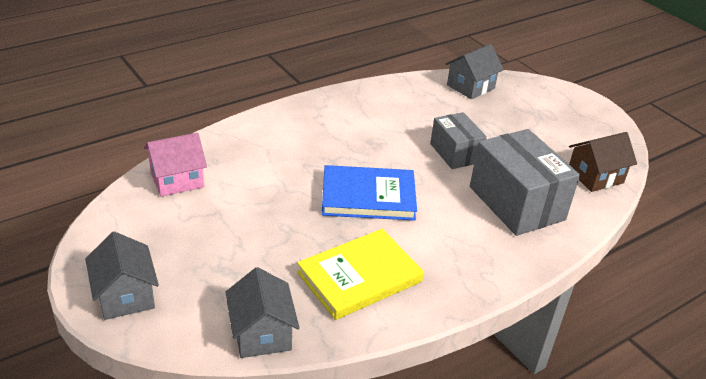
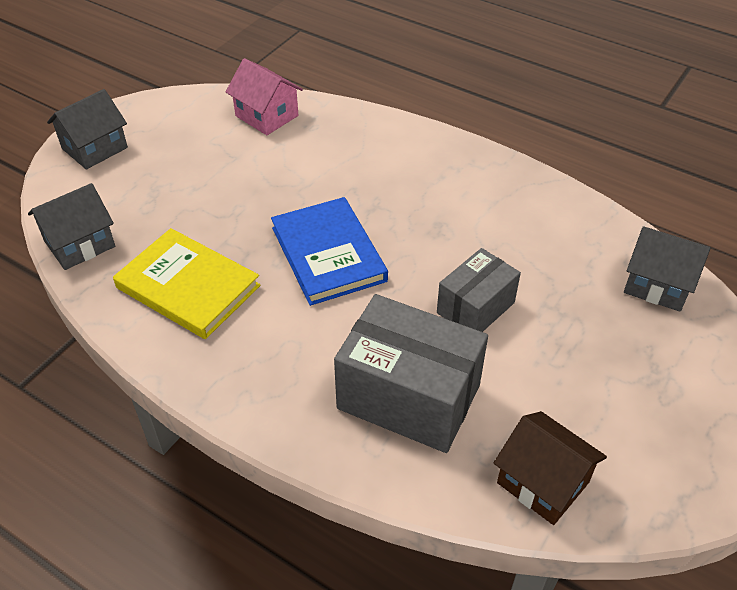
camera: 70 degrees right, 10 degrees up
grey box [470,129,580,236] -> grey box turned 75 degrees clockwise [334,294,488,453]

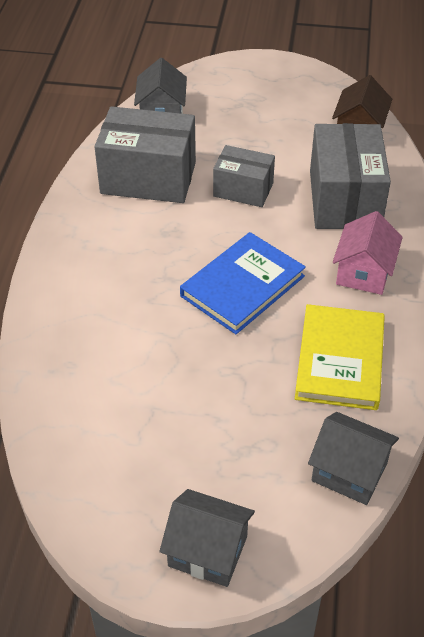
camera: 115 degrees left, 0 degrees up
pink house [226,58,303,135] -> pink house moved to [333,211,403,295]
none -> grey box [94,106,196,203]

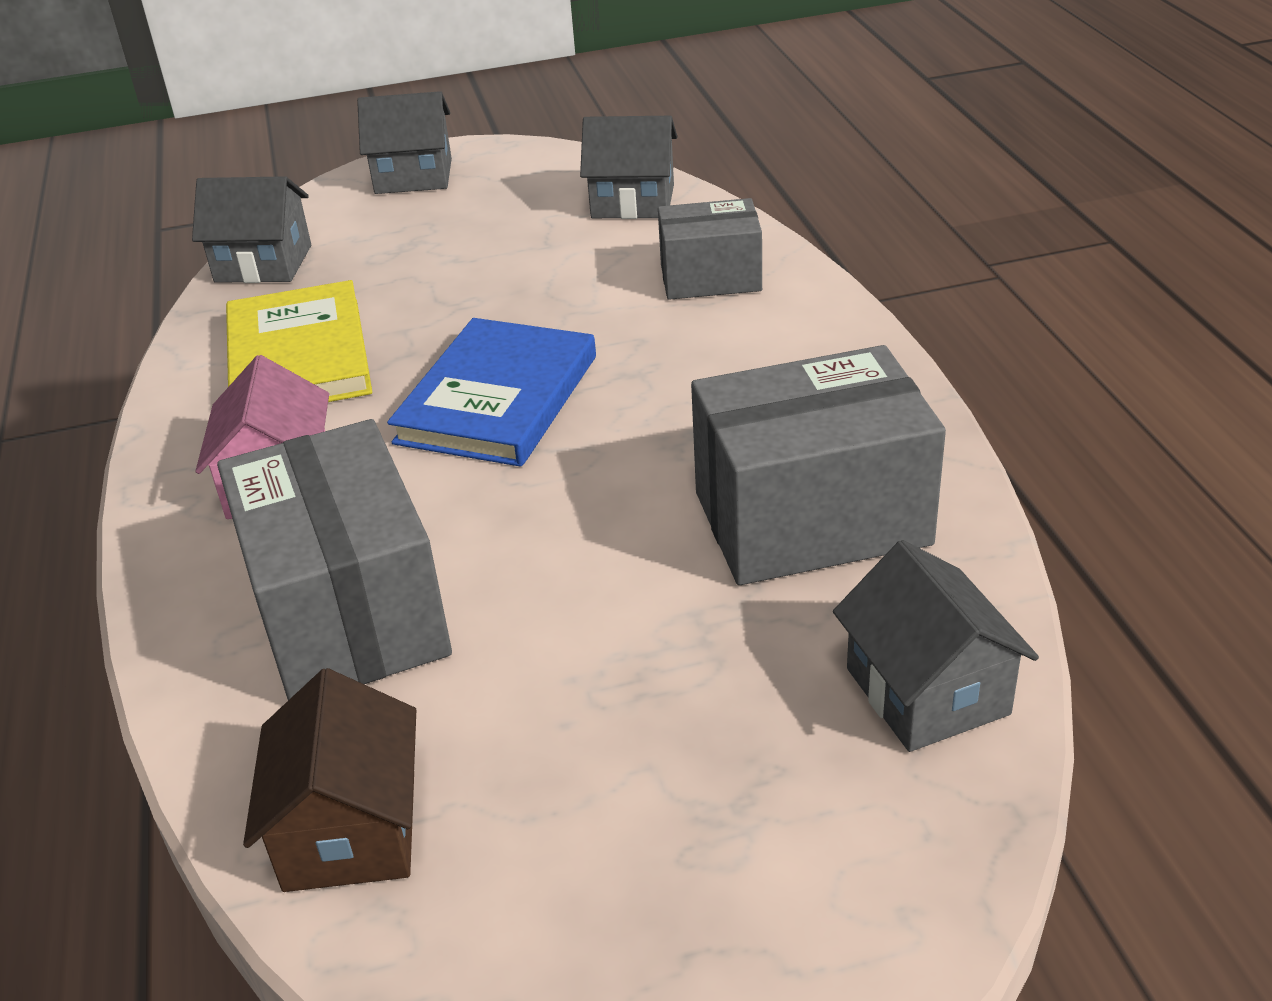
camera: 160 degrees right, 10 degrees down
grey box [213,145,275,207] -> grey box moved to [658,198,762,300]
none -> grey house [580,116,678,219]

